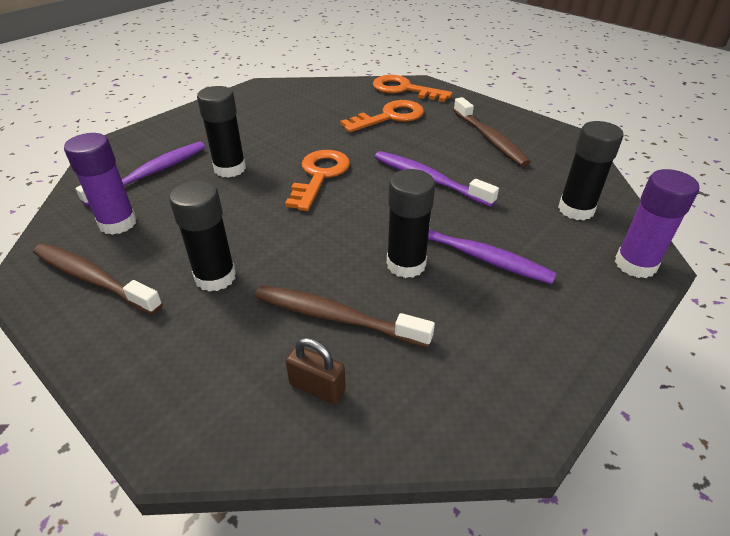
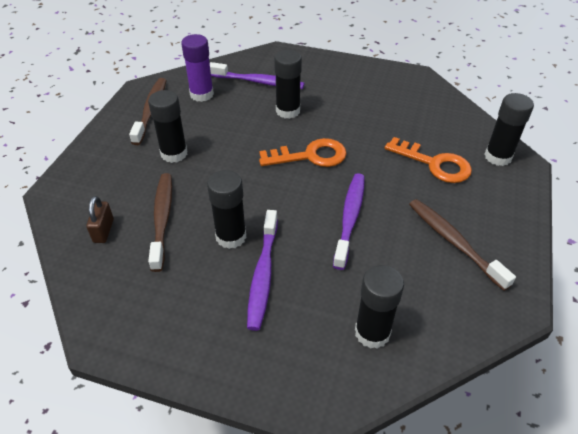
camera: 65 degrees right, 5 degrees up
orange key [373,75,452,102] -> black glue stick [484,93,534,166]
brown toothbrush [453,97,531,167] -> brown toothbrush turned 105 degrees clockwise [409,199,516,291]
purple glue stick [615,169,699,278] -> none

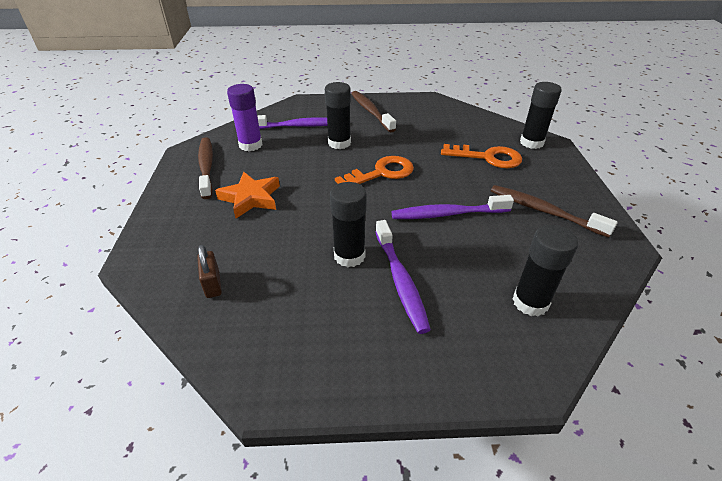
camera: 20 degrees left, 5 degrees down
black glue stick [148,90,188,163] -> orange star [215,172,280,218]
brown toothbrush [148,173,172,272] -> brown toothbrush moved to [351,91,396,132]
purple toothbrush [333,173,365,270] -> purple toothbrush turned 90 degrees counterclockwise [392,195,514,219]

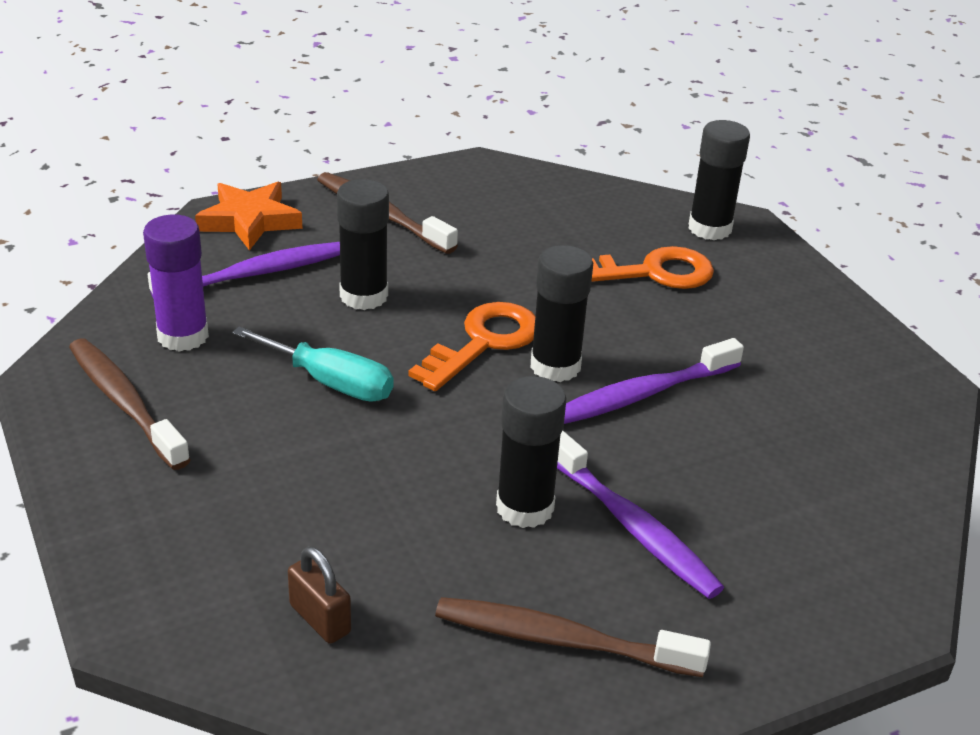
camera: 25 degrees left, 5 degrees down
orange star [215,172,280,218] -> orange star moved to [195,182,302,251]
brown toothbrush [491,185,618,237] -> brown toothbrush moved to [435,597,711,677]
black glue stick [513,225,578,316] -> black glue stick moved to [530,245,593,382]
none -> turquoise screwdriver [232,326,394,402]

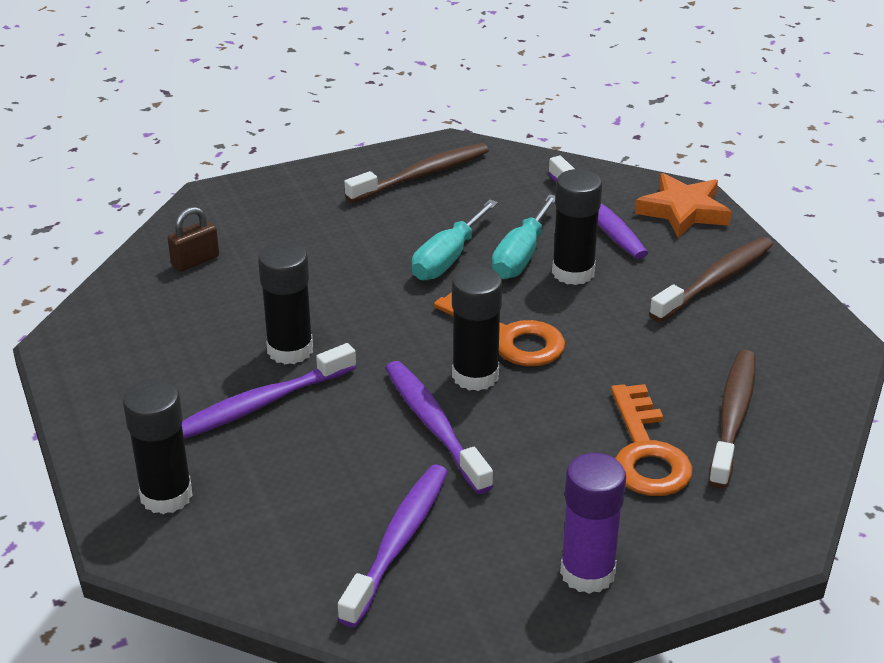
camera: 95 degrees right, 0 degrees up
purple glue stick [143,214,209,352] -> purple glue stick moved to [560,453,626,594]
brown toothbrush [435,597,711,677] -> brown toothbrush moved to [708,350,755,489]
black glue stick [688,120,750,240] -> black glue stick moved to [123,379,193,514]
none -> purple toothbrush [338,464,448,627]
none -> turquoise screwdriver [492,194,555,279]

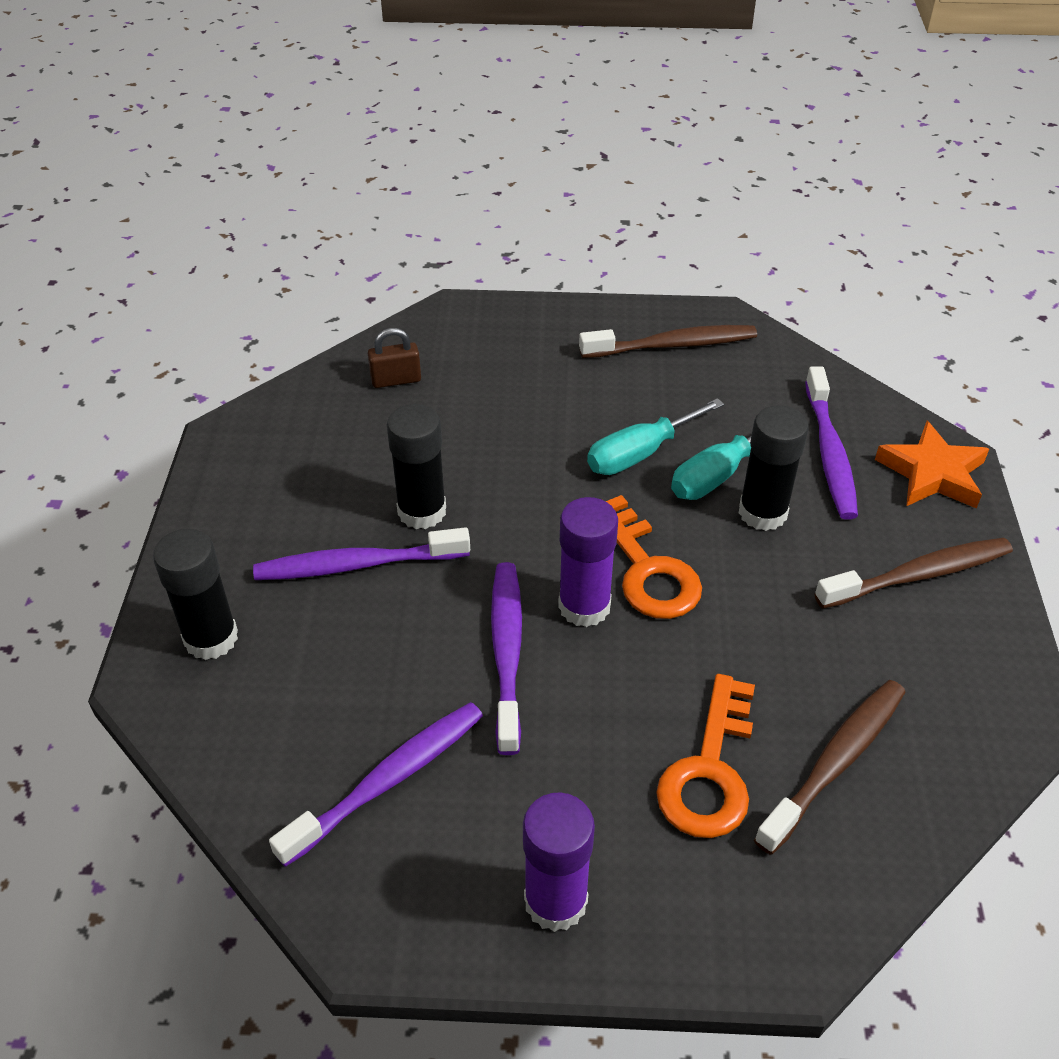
camera: 25 degrees right, 10 degrees up
black glue stick [452,266,503,391] -> purple glue stick [558,497,618,627]

